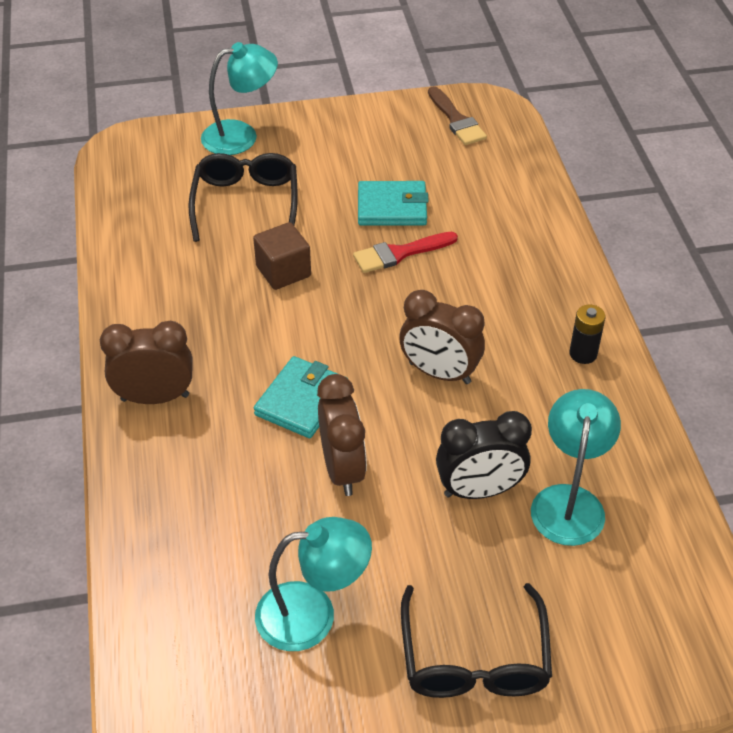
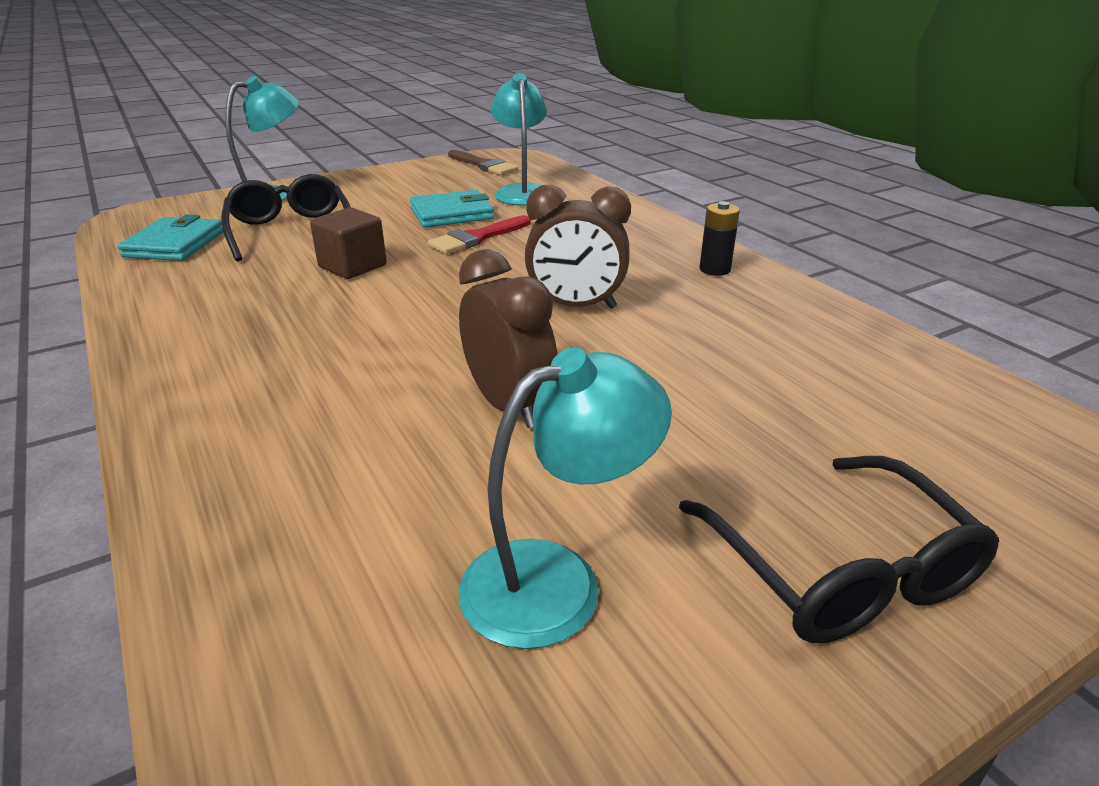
camera: 20 degrees left, 15 degrees down
brown clock [100,321,192,404] -> none
turquoise wallet [254,356,337,438] -> turquoise wallet moved to [118,214,223,261]
black clock [436,411,532,499] -> none
turquoise lamp [531,389,621,546] -> turquoise lamp moved to [491,73,547,206]

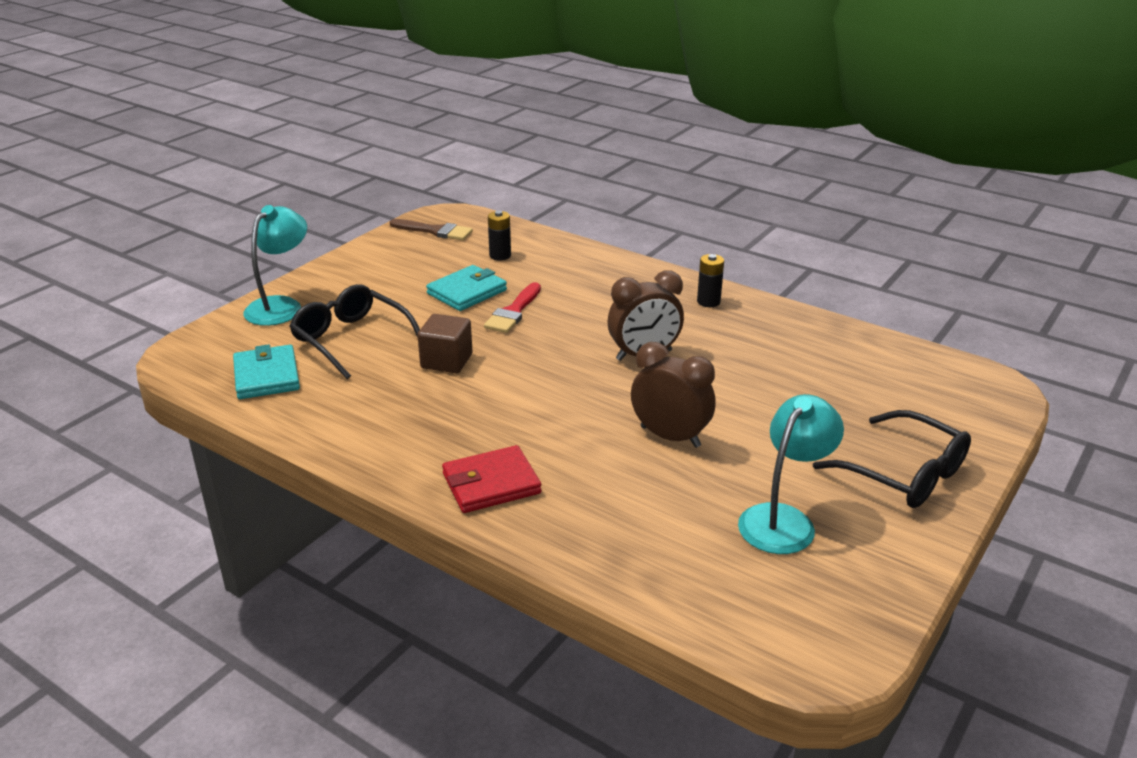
camera: 25 degrees left, 0 degrees up
turquoise lamp [491,73,547,206] -> black battery [488,211,511,261]
none -> red wallet [442,445,542,513]

